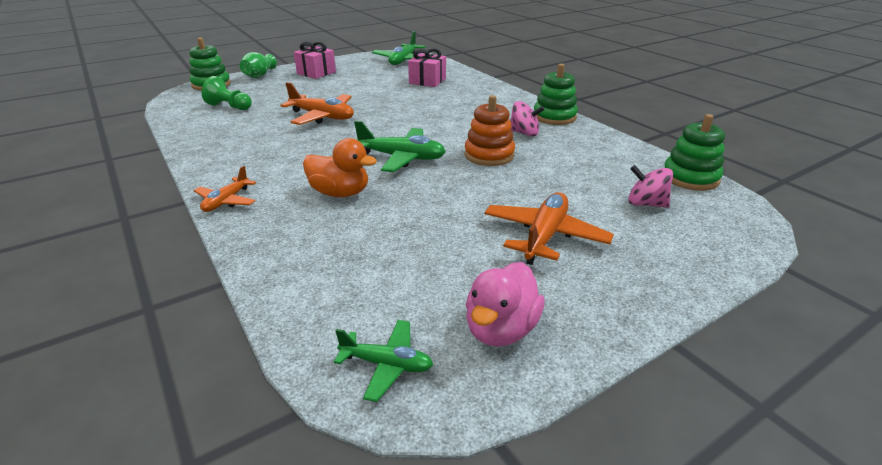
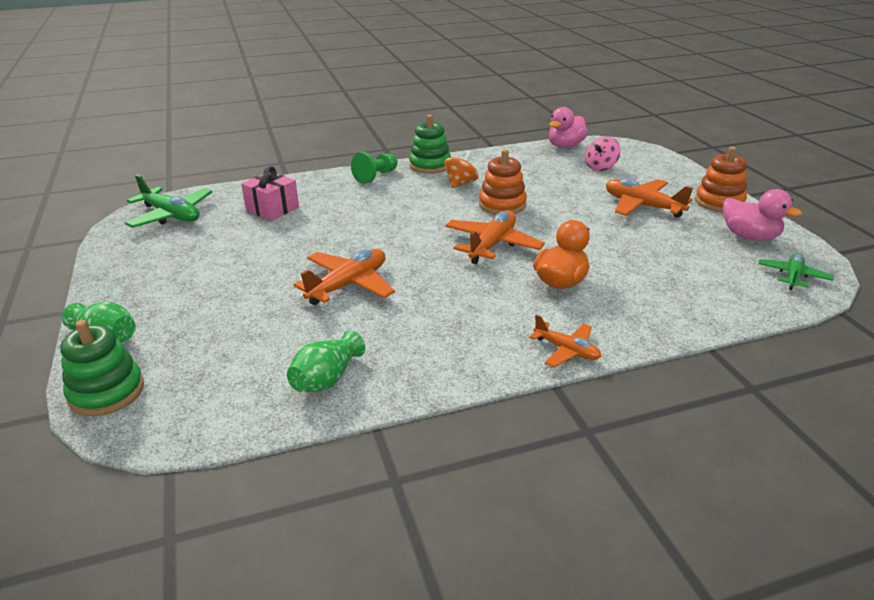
camera: 75 degrees left, 0 degrees up
green pawn [202,76,252,110] -> green pawn moved to [351,152,398,184]
pink gift [294,42,336,79] -> none
green plane [354,121,446,172] -> orange plane [445,211,545,264]
pink spinning top [510,101,545,137] -> orange spinning top [444,151,479,188]
green stacking toy [664,114,725,191] -> pink duck [549,107,588,148]
none -> green vase [287,330,365,392]
none -> orange stacking toy [695,147,747,212]

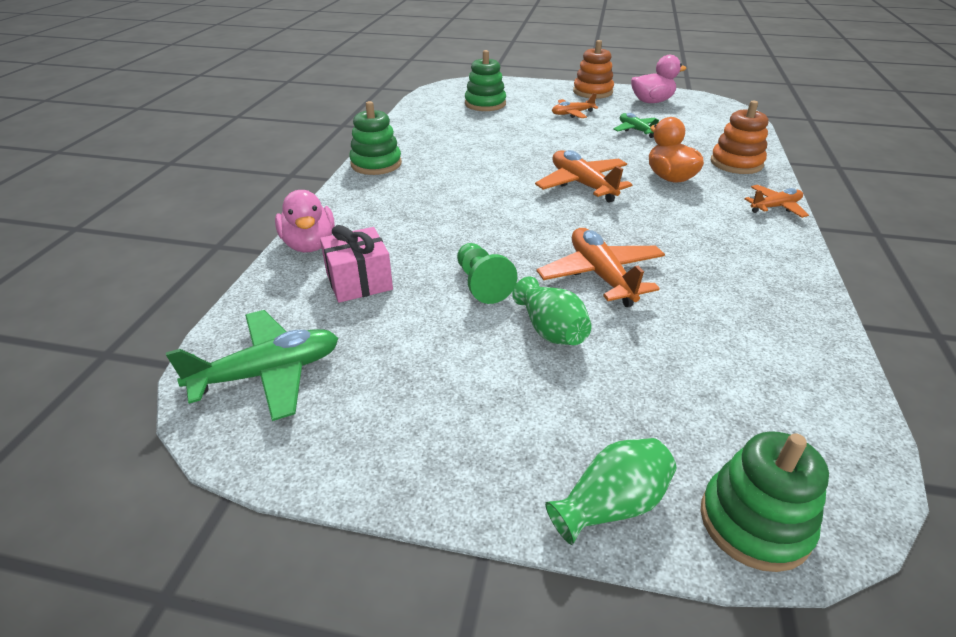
camera: 60 degrees left, 5 degrees up
green vase [287,330,365,392] -> green vase moved to [512,276,592,345]
green pawn [351,152,398,184] -> green pawn moved to [457,243,517,304]
orange spinning top [444,151,479,188] -> none
orange stacking toy [479,149,527,215] -> orange stacking toy moved to [711,101,769,174]
pink duck [549,107,588,148] -> pink duck moved to [275,190,335,252]
pink spinning top [585,136,621,171] -> green stacking toy [465,50,506,111]
orange plane [606,178,693,218] -> orange plane [552,93,598,118], size x0.61
green plane [758,253,834,290] -> green plane moved to [613,113,659,138]

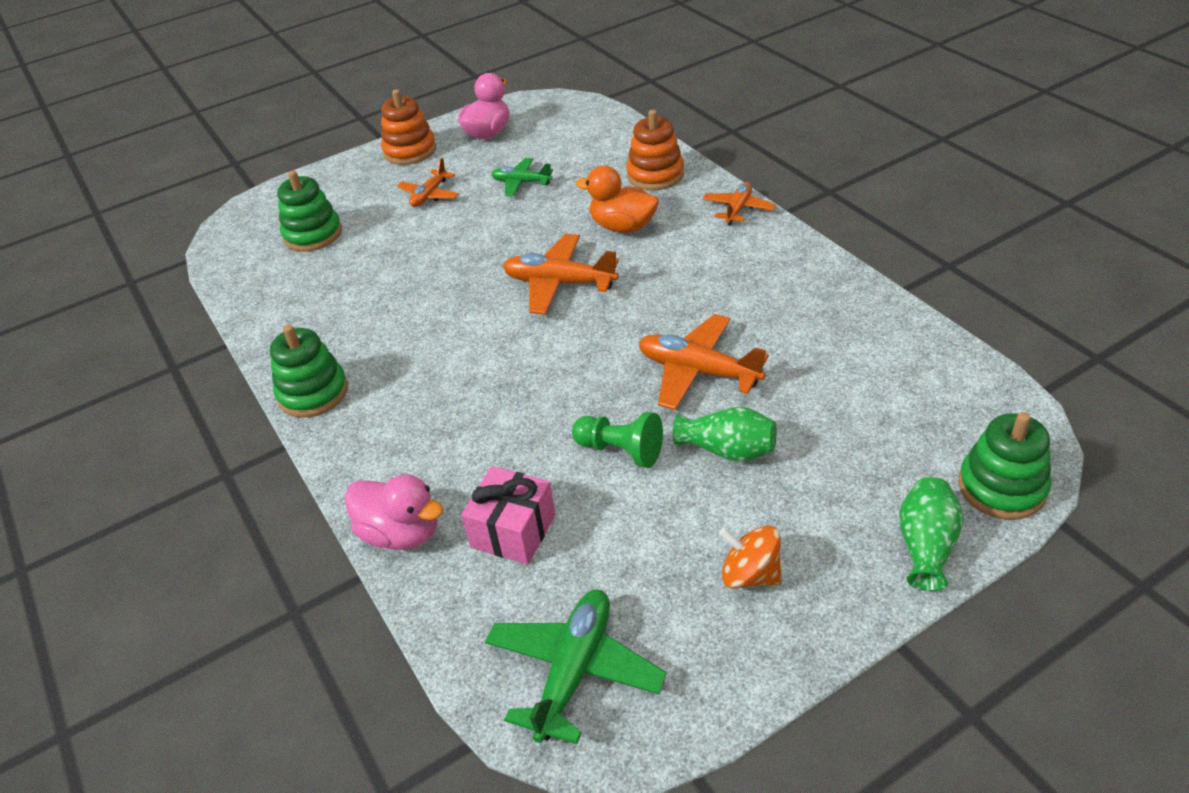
camera: 40 degrees left, 5 degrees up
none -> orange spinning top [719,526,782,588]

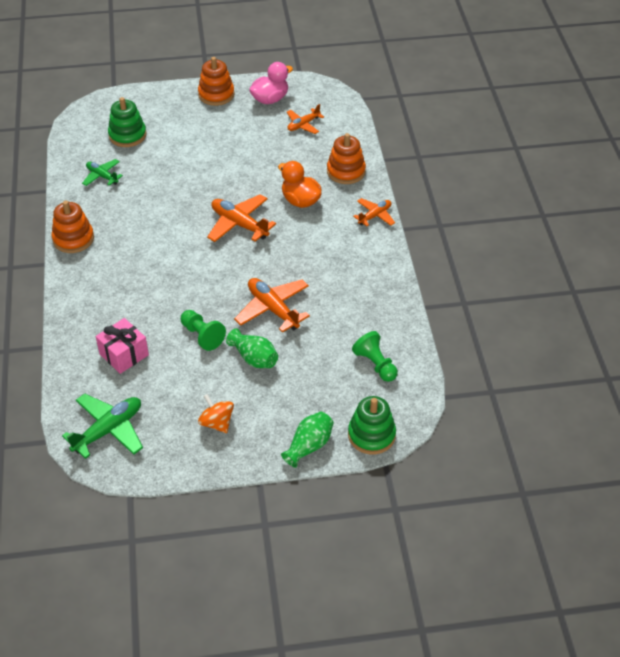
camera: 20 degrees right, 5 degrees up
green stacking toy [270,325,348,418] -> orange stacking toy [52,200,94,253]
pink duck [345,474,443,550] -> none
orange plane [397,158,459,207] -> orange plane moved to [287,104,324,134]
green plane [491,158,553,196] -> green plane moved to [82,159,123,186]
none -> green pawn [352,331,398,382]

